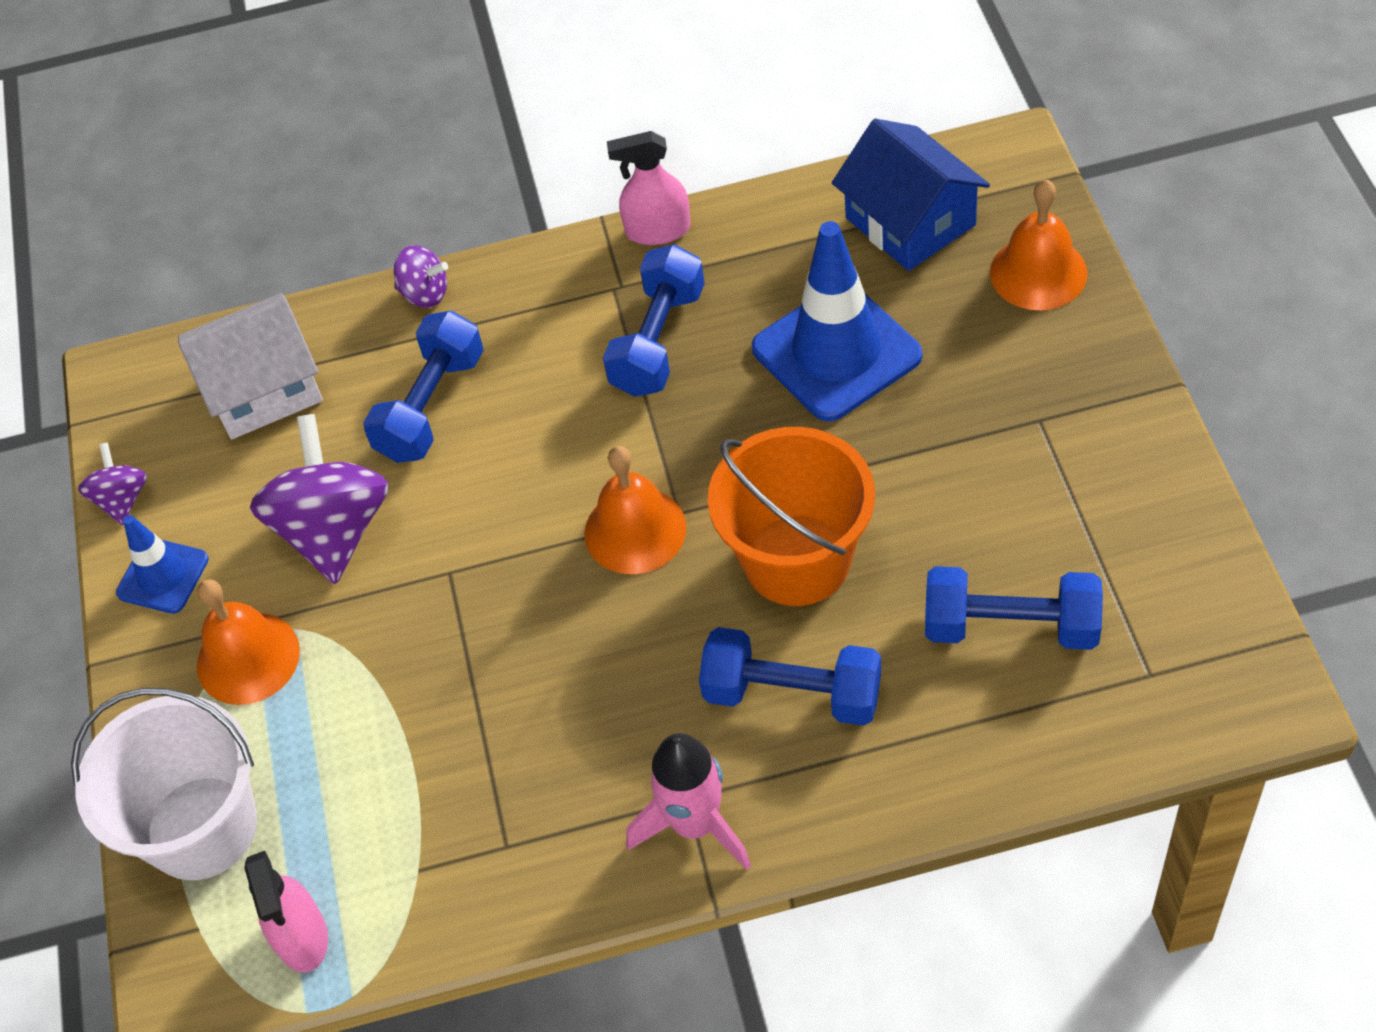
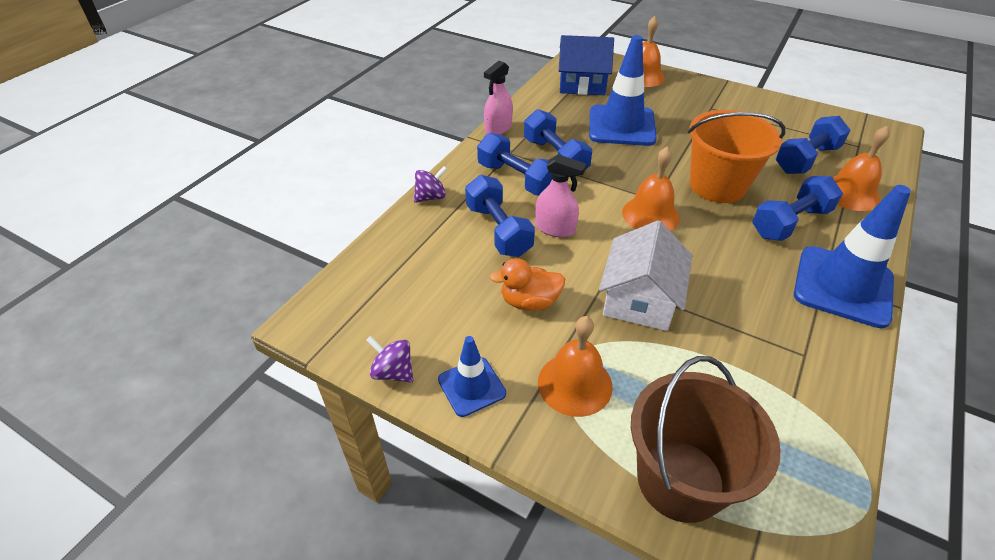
camera: 55 degrees left, 10 degrees down
white bucket [71,688,257,880] -> brown bucket [631,356,781,523]
white house [178,293,323,439] -> white house moved to [599,220,693,331]
pink spray bottle [244,851,328,973] -> pink spray bottle moved to [535,154,586,237]
purple spinning top [250,414,389,584] -> orange duck [489,258,565,311]
pink rocket [626,733,751,870] -> blue traffic cone [794,185,911,328]
none -> blue dumbbell [477,133,552,195]
none -> orange bell [833,126,890,211]

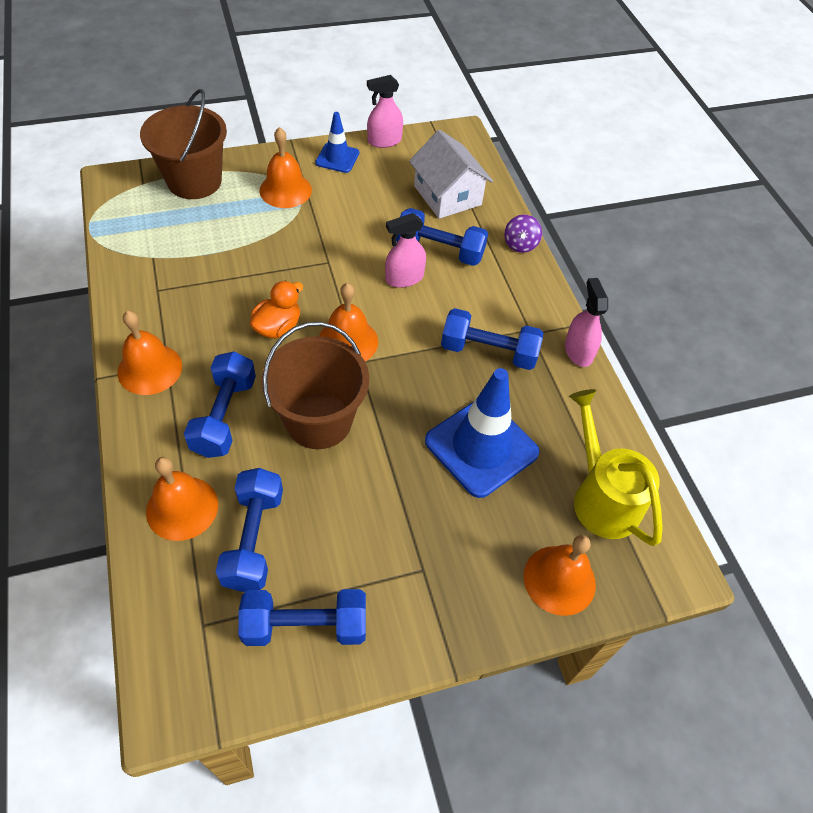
camera: 130 degrees right, 10 degrees up
purple spinning top [366,336,413,382] -> pink spray bottle [367,75,403,148]
blue dumbbell [477,133,552,195] -> blue dumbbell moved to [238,589,366,646]
orange duck [489,258,565,311] -> orange duck moved to [250,281,303,338]
blue house [559,35,614,95] -> yellow watering can [569,389,663,546]
white house [599,220,693,331] -> white house moved to [409,130,493,219]
orange bucket [688,110,785,203] -> brown bucket [261,322,369,449]
blue traffic cone [794,185,911,328] -> orange bell [118,311,182,395]

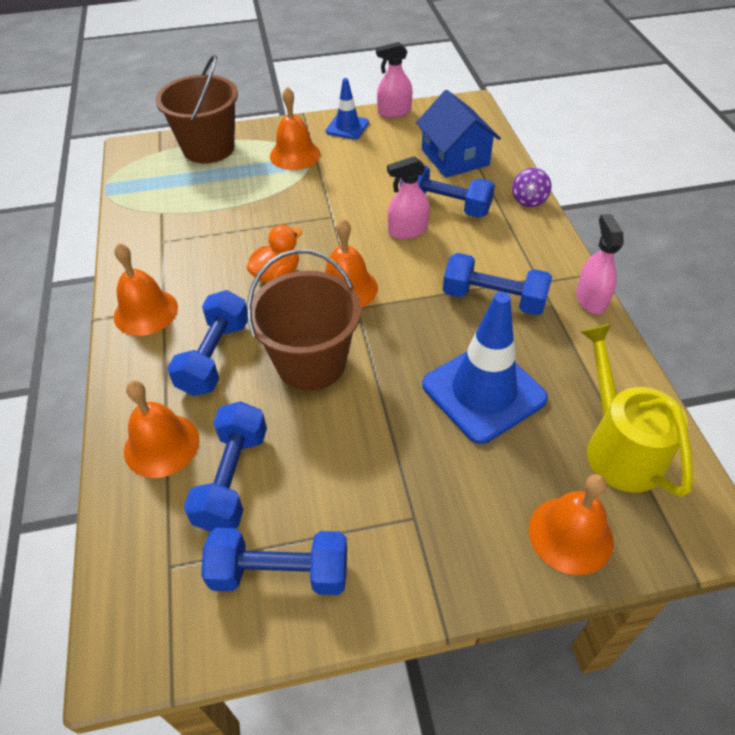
camera: 10 degrees right, 5 degrees down
white house [409,130,493,219] -> blue house [416,90,501,178]

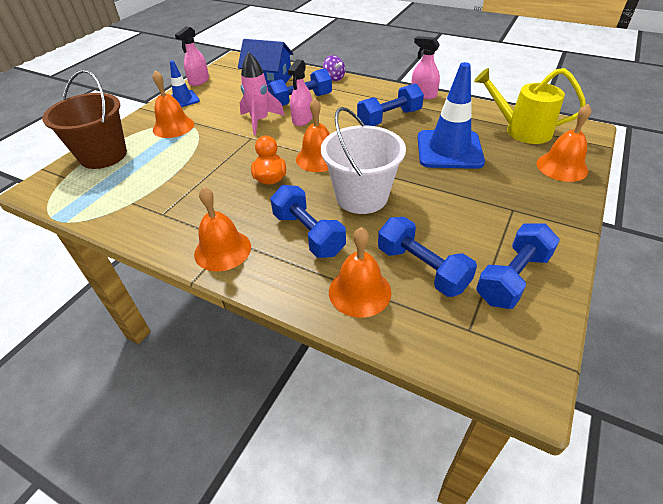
camera: 50 degrees left, 5 degrees down
brown bucket [247,249,361,391] -> white bucket [321,107,406,214]
none -> pink rocket [240,52,285,135]

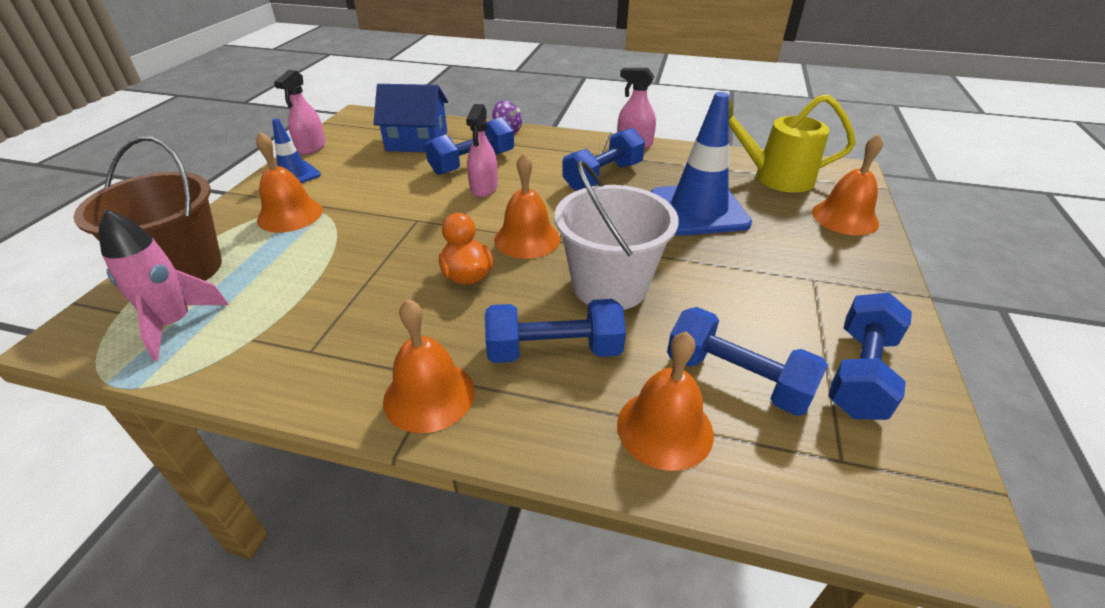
camera: 15 degrees left, 5 degrees down
pink rocket [240,52,285,135] -> pink rocket moved to [99,209,229,361]
blue dumbbell [270,185,346,258] -> blue dumbbell turned 45 degrees counterclockwise [485,299,626,363]

